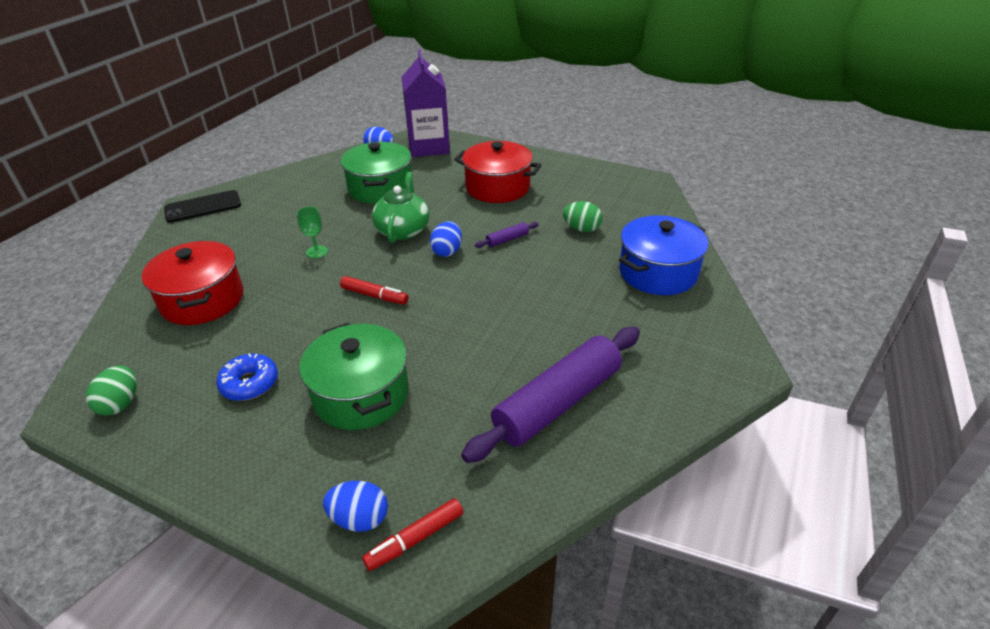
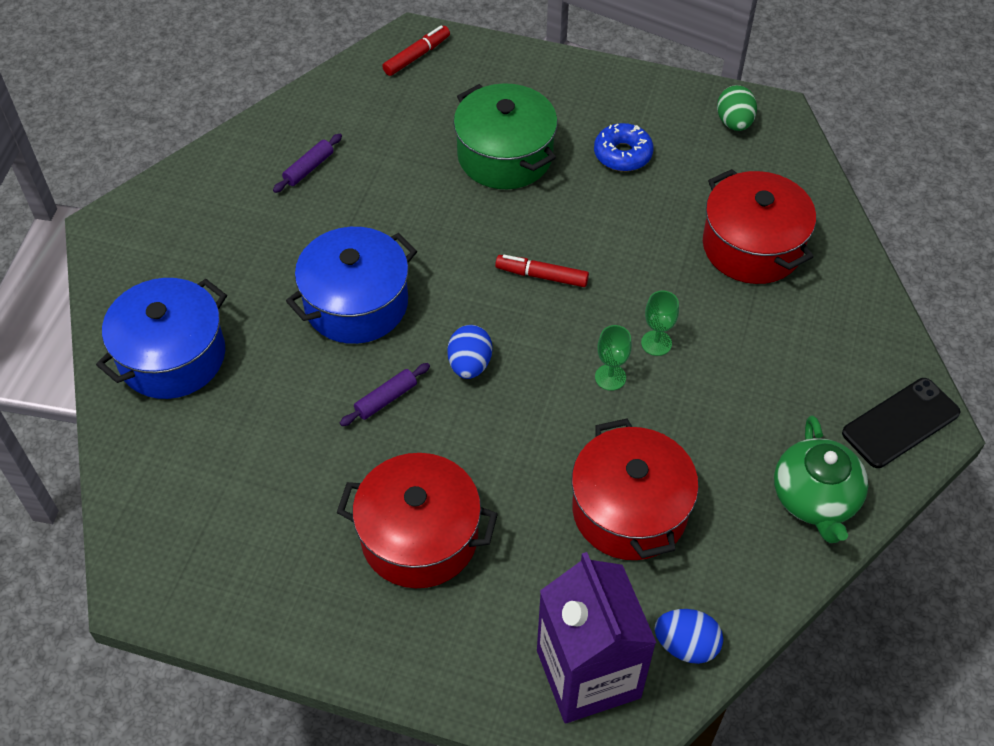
camera: 170 degrees right, 15 degrees up
blue egg [323,481,388,532] -> none
green pot [341,142,411,204] -> red pot [572,419,699,560]
green teapot [372,172,429,243] -> green teapot moved to [774,416,868,543]
purple rolling pin [461,327,640,463] -> purple rolling pin [273,134,342,193], size x0.40
green egg [563,201,602,232] -> none
none -> blue pot [286,227,417,344]
none -> green goblet [595,325,632,391]

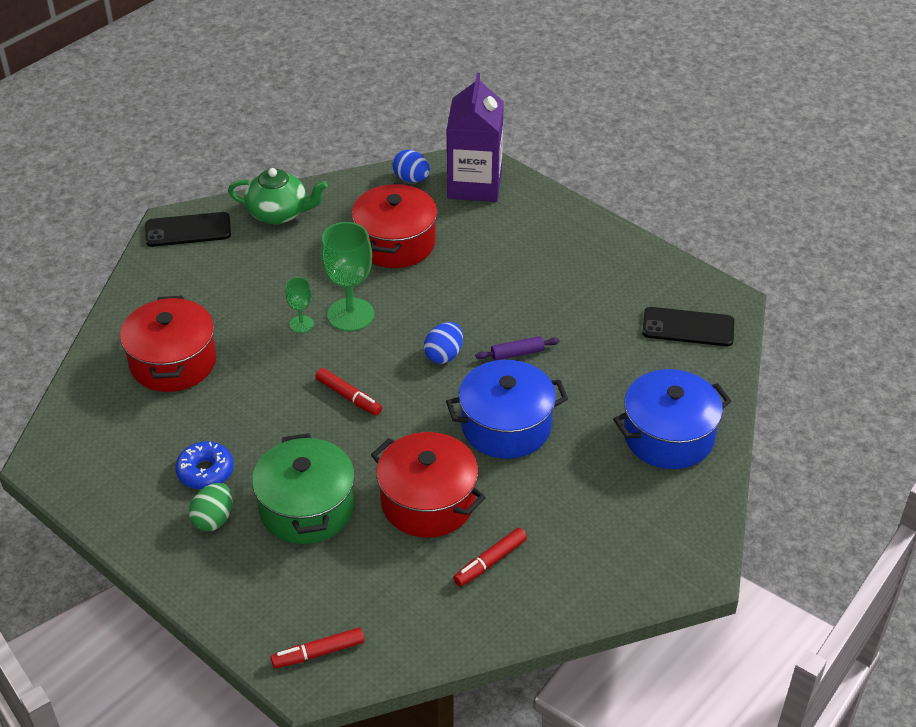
camera: 155 degrees left, 10 degrees down
purple rolling pin [273,134,342,193] -> red marker [453,528,527,587]
red pot [337,453,498,588] -> red pot moved to [371,432,486,538]
green goblet [595,325,632,391] -> green goblet [321,222,374,331], size x1.94
green egg [717,85,757,131] -> green egg moved to [189,483,233,532]
green teapot [774,416,868,543] -> green teapot turned 75 degrees clockwise [228,168,328,224]
none -> black phone [642,307,734,346]

